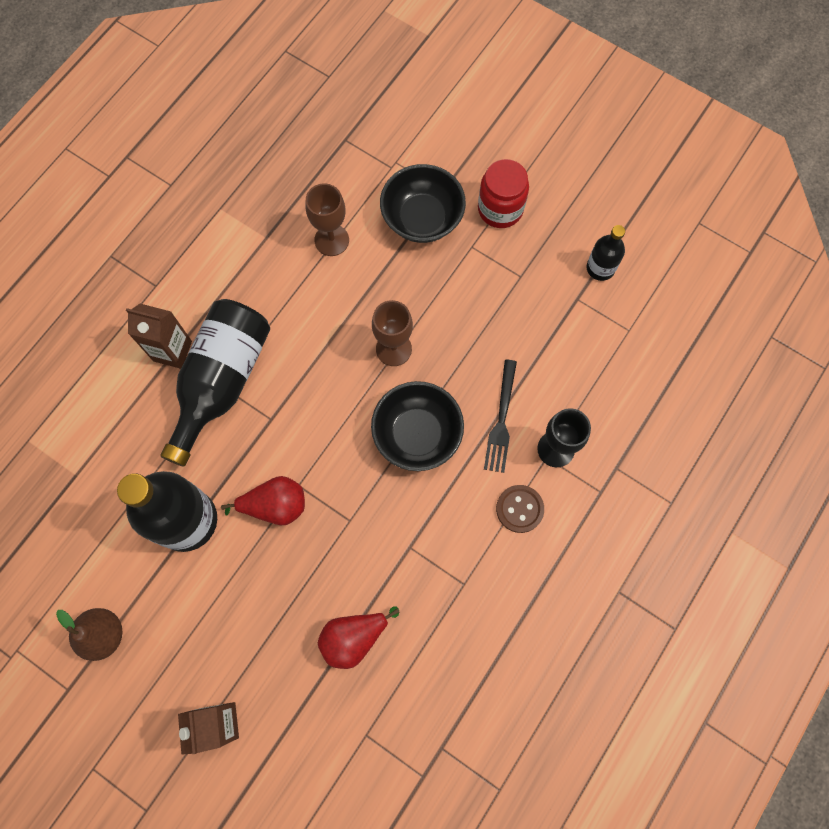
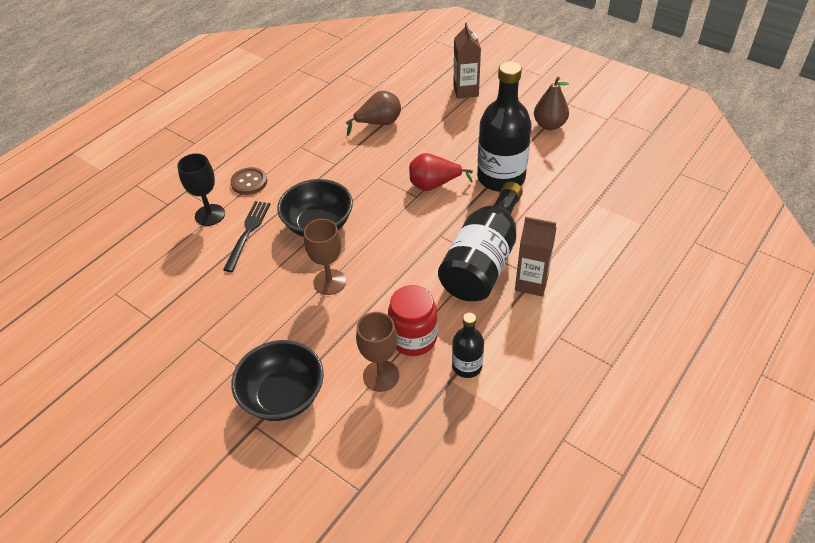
camera: 175 degrees left, 25 degrees down
red pear [318,606,399,669] -> brown pear [346,91,401,136]
red jar [478,159,529,228] -> red jar moved to [388,285,437,356]
black bottle [587,225,625,281] -> black bottle moved to [452,313,484,378]

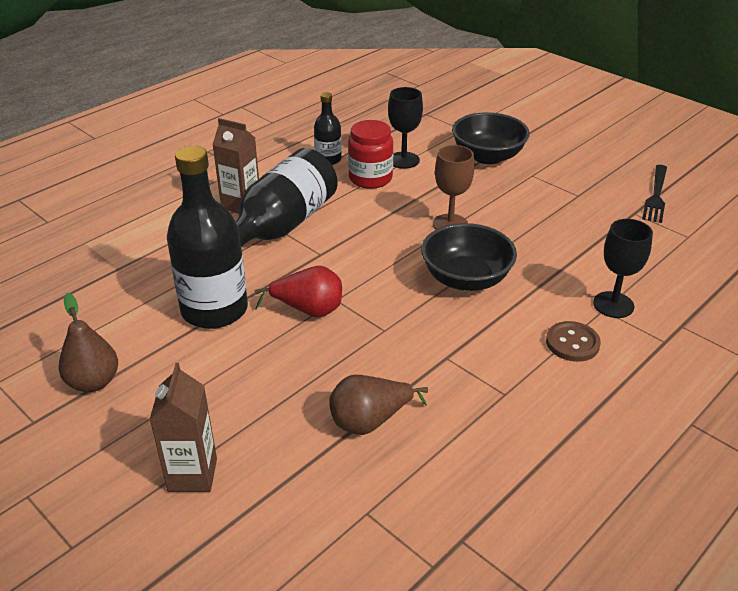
camera: 175 degrees left, 10 degrees down
black fork [223,201,270,272] -> black fork moved to [642,165,667,223]
brown goblet [356,312,399,392] -> black goblet [388,87,423,169]

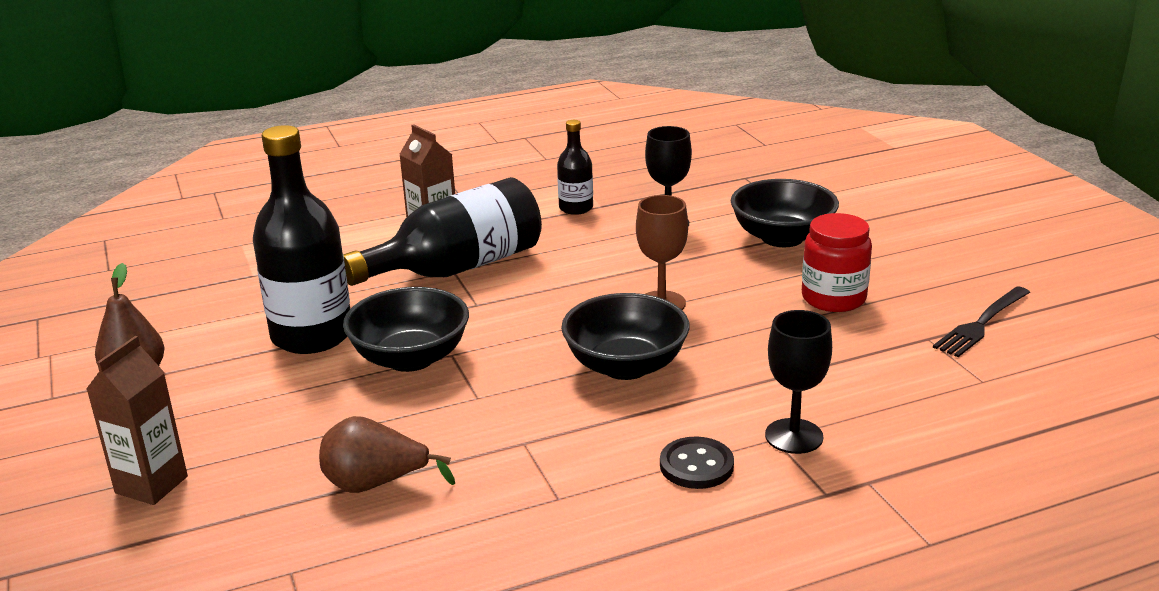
camera: 25 degrees right, 10 degrees down
red pear [255,266,342,317] -> black bowl [343,287,469,372]
red jar [348,120,393,189] -> red jar moved to [802,213,872,312]
brown button [546,321,601,362] -> black button [660,436,734,489]

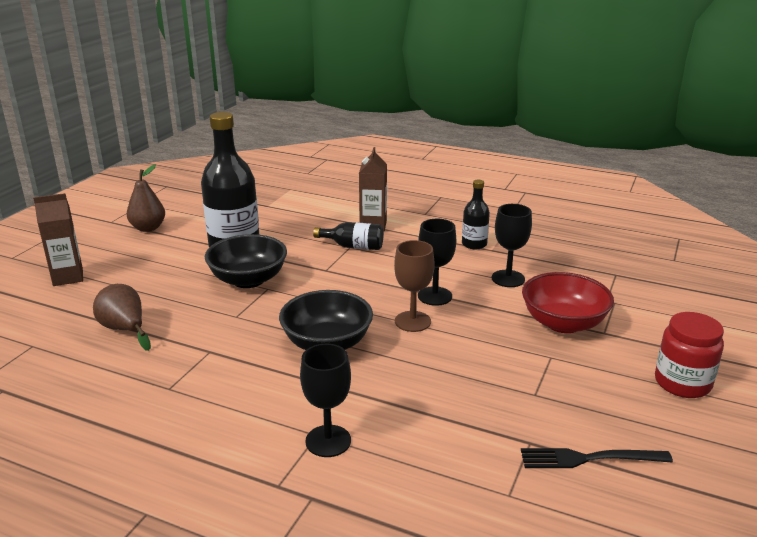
camera: 45 degrees right, 0 degrees up
black bottle [343,177,542,286] -> black bottle [313,222,384,250], size x0.50
black button [660,436,734,489] -> none
black bowl [731,179,839,247] -> red bowl [522,272,614,333]
red jar [802,213,872,312] -> red jar moved to [655,312,724,398]
none -> black goblet [418,219,456,306]

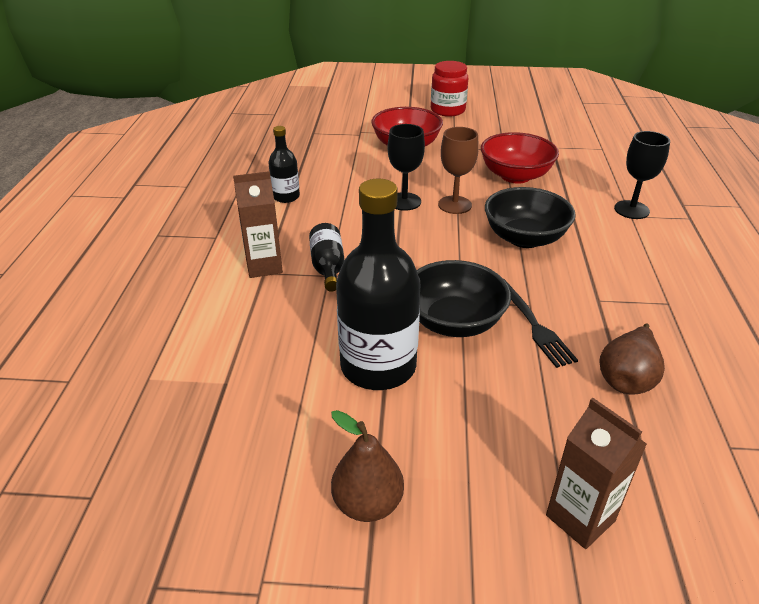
camera: 110 degrees left, 10 degrees up
black goblet [492,204,532,287] -> none
black fork [521,448,673,468] -> black fork moved to [504,279,578,368]
none -> red bowl [481,132,559,184]

